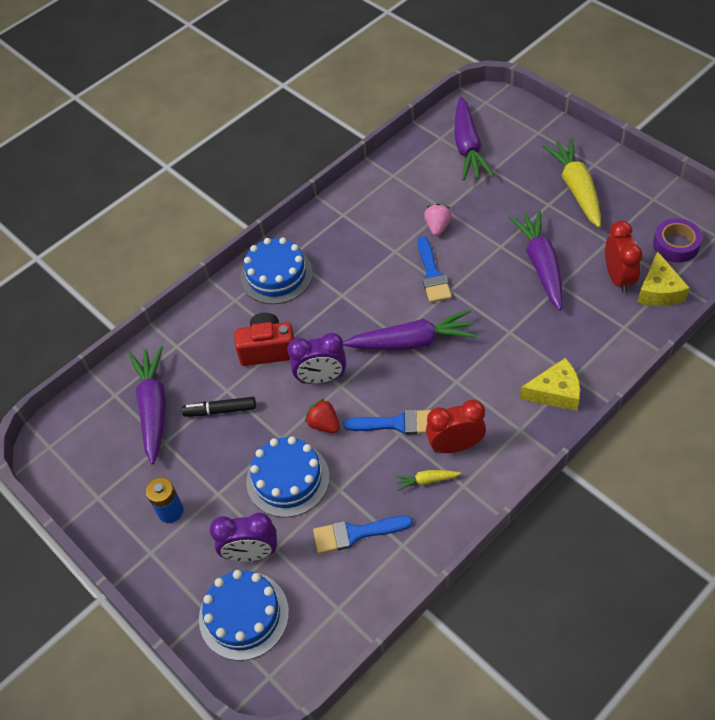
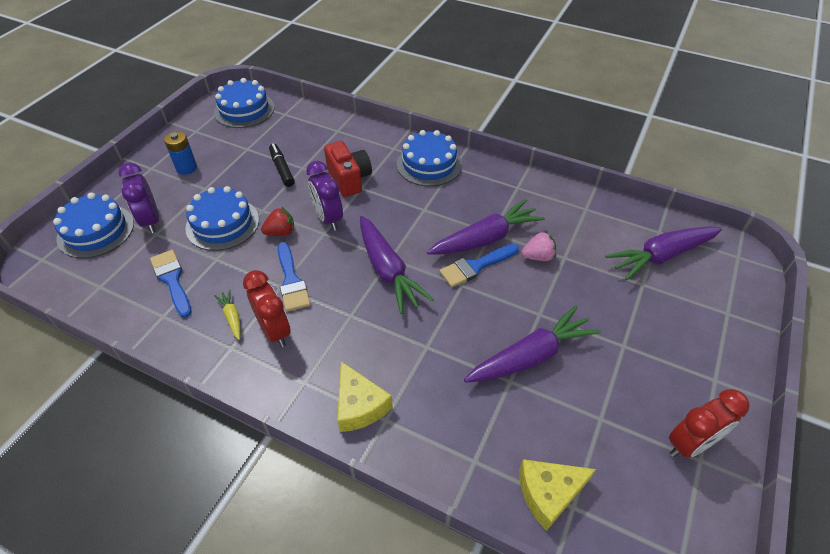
camera: 65 degrees right, 5 degrees down
purple carrot [128,346,166,464] -> purple carrot moved to [427,199,545,255]
red strawberry [305,398,340,433] -> red strawberry turned 45 degrees clockwise [261,207,294,236]
yellow carrot [543,138,601,228] -> none
red clock [605,221,643,293] -> red clock moved to [669,389,750,458]
purple tape [653,218,702,263] -> none
none -> blue cake [214,78,275,128]

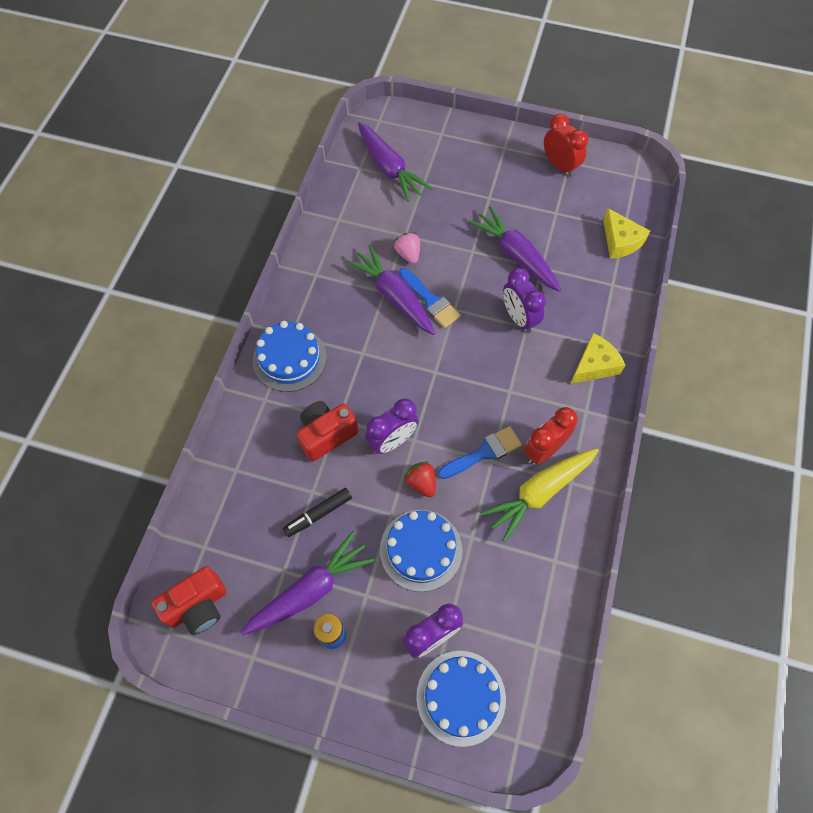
camera: 100 degrees left, 15 degrees up
blue brush [150,250,191,318] -> none
blue cake [214,78,275,128] -> red camera [151,566,226,635]
yellow carrot [214,289,241,340] -> yellow carrot [481,448,599,542], size x2.20
purple carrot [360,216,434,314] -> purple carrot moved to [241,531,375,635]
none -> purple clock [503,268,546,333]

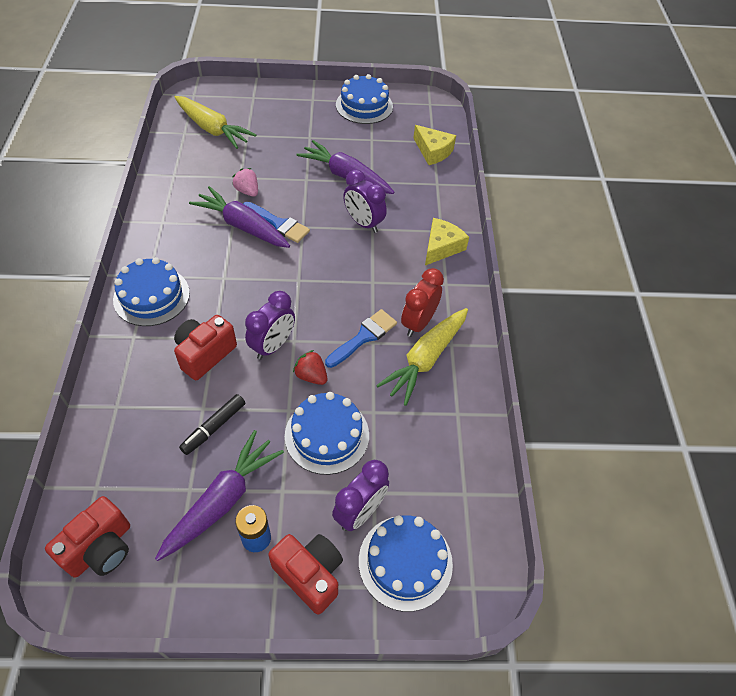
camera: 20 degrees left, 10 degrees down
purple carrot [358,122,432,202] -> yellow carrot [174,96,256,149]
red clock [544,114,588,177] -> blue cake [336,74,393,124]
none -> red camera [268,534,343,614]

